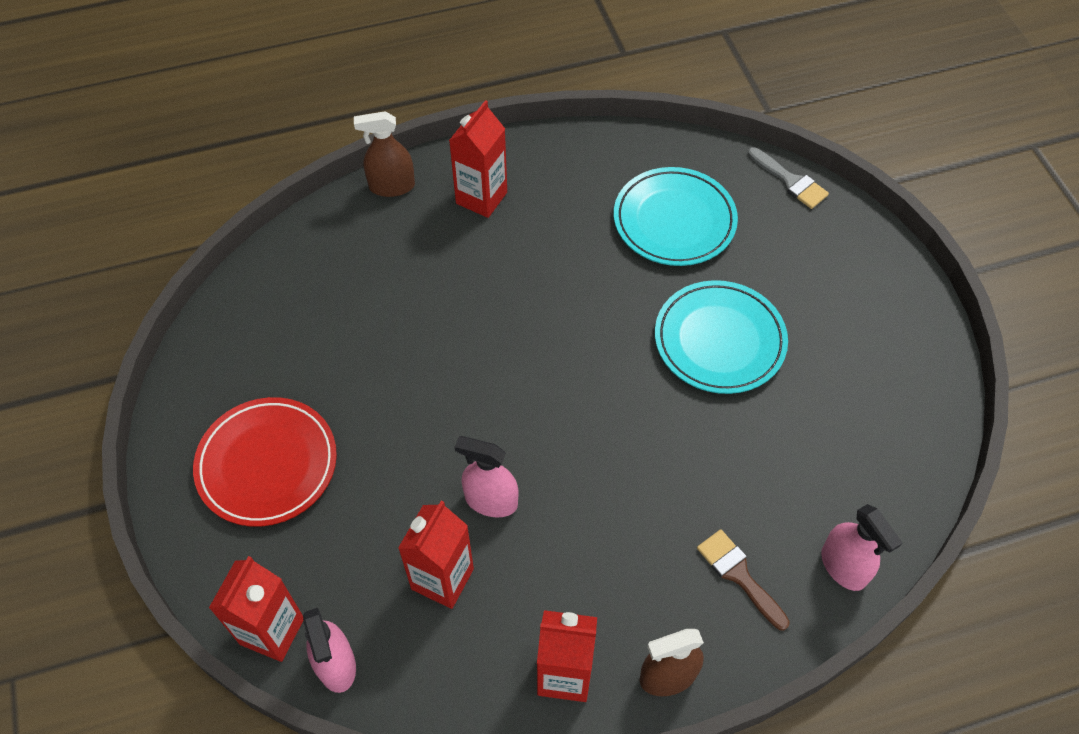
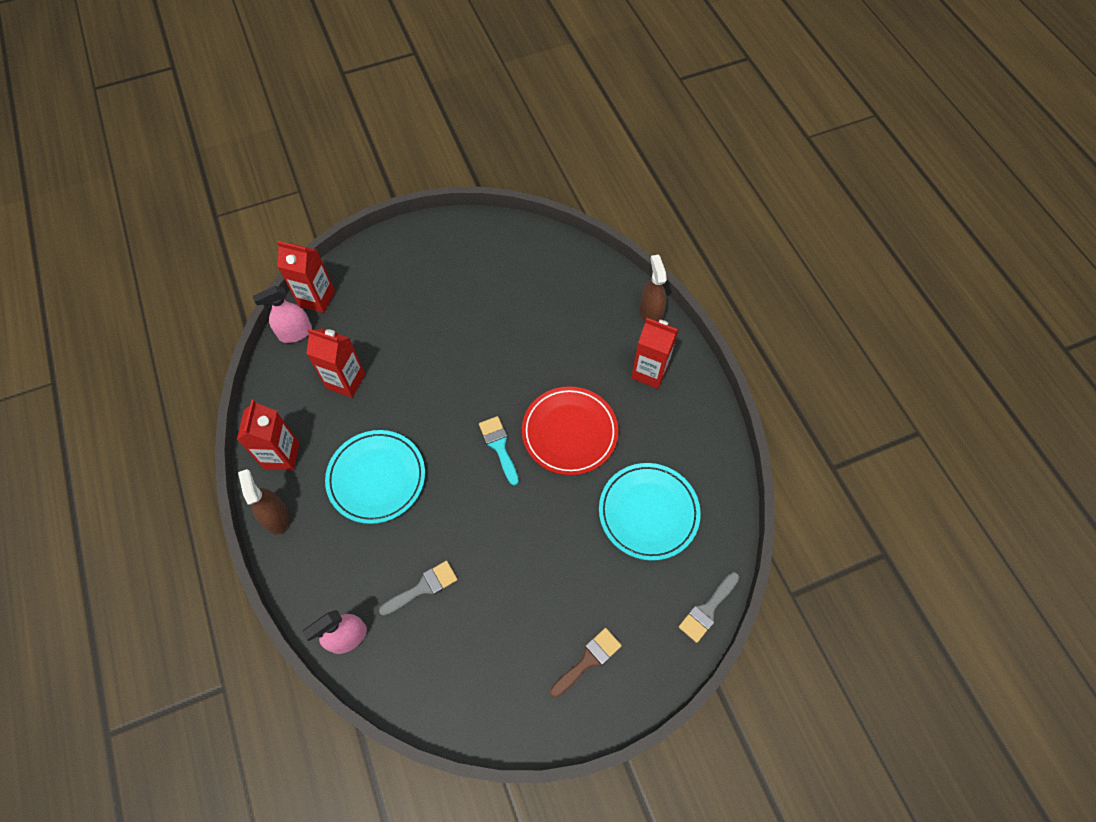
camera: 85 degrees right, 5 degrees up
red plate [193,397,337,527] -> red plate moved to [522,386,618,475]
pink spray bottle [455,436,519,518] -> none
turquoise plate [655,280,788,394] -> turquoise plate moved to [325,430,425,524]
brown brush [697,529,790,630] -> brown brush moved to [550,628,622,698]
none -> grey brush [379,561,458,616]
none -> turquoise brush [479,416,519,486]

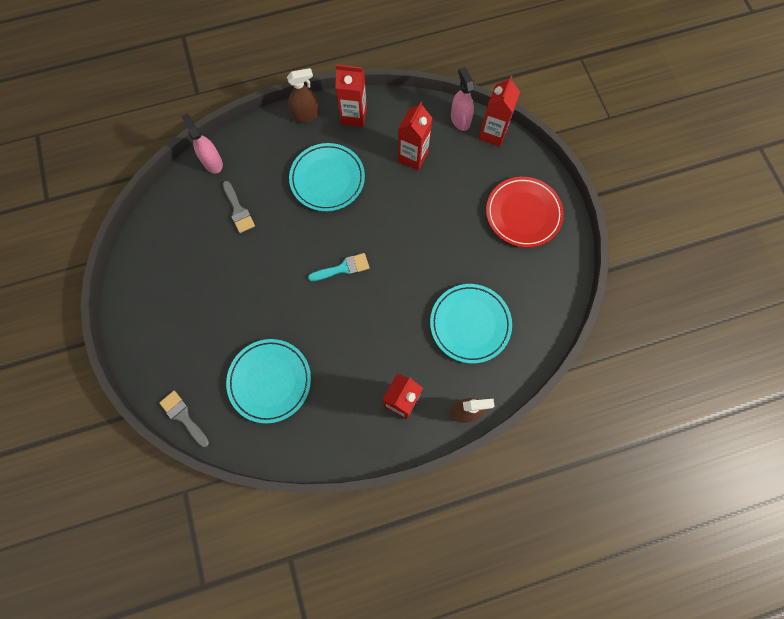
camera: 95 degrees right, 10 degrees up
red plate [522,386,618,475] -> red plate moved to [486,177,564,248]
brown brush [550,628,622,698] -> none
none -> turquoise plate [430,284,512,363]

